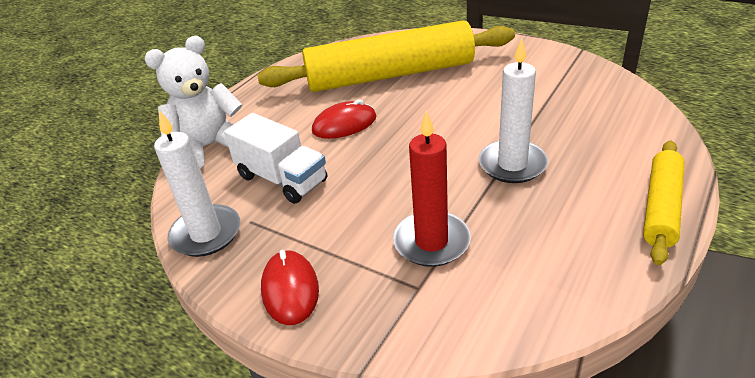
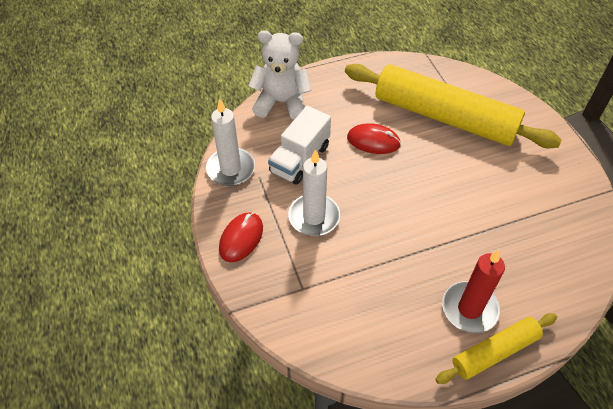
camera: 35 degrees right, 15 degrees up
white truck [224,113,327,204] -> white truck turned 45 degrees clockwise [268,106,331,185]
red candle [393,110,471,267] -> red candle moved to [442,250,505,333]
white candle [479,39,548,183] -> white candle moved to [288,149,340,236]

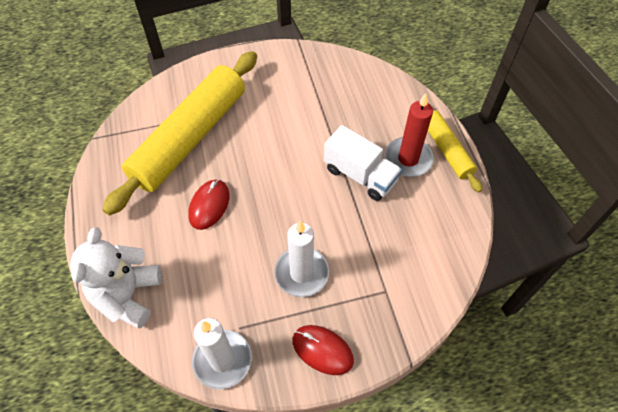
camera: 85 degrees left, 5 degrees up
white truck [268,106,331,185] -> white truck moved to [324,125,402,201]

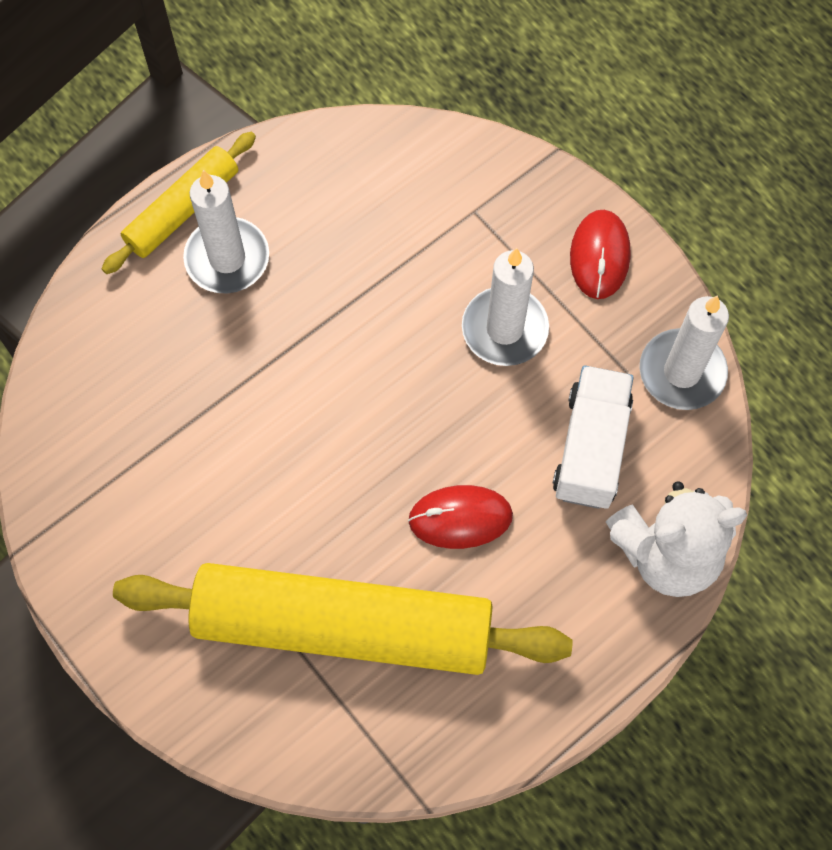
camera: 115 degrees left, 10 degrees up
white truck [324,125,402,201] -> white truck moved to [553,365,634,509]
red candle [385,93,434,177] -> white candle [183,170,269,293]

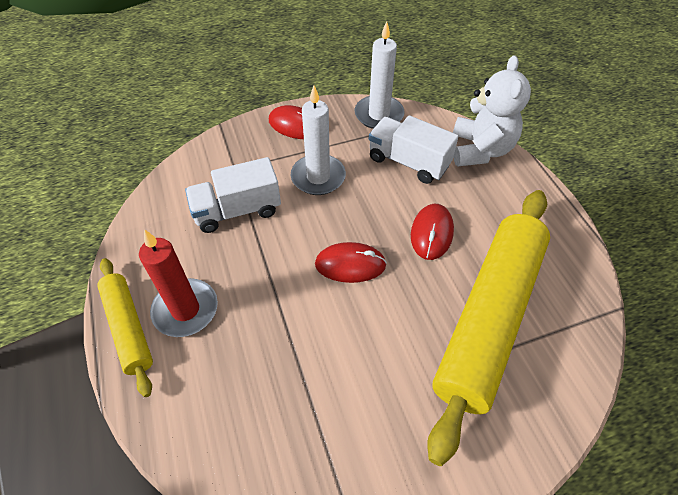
camera: 70 degrees left, 15 degrees down
white candle [183,170,269,293] -> red candle [139,229,218,337]
none -> white truck [185,157,281,233]
none -> red mouse [315,242,387,283]

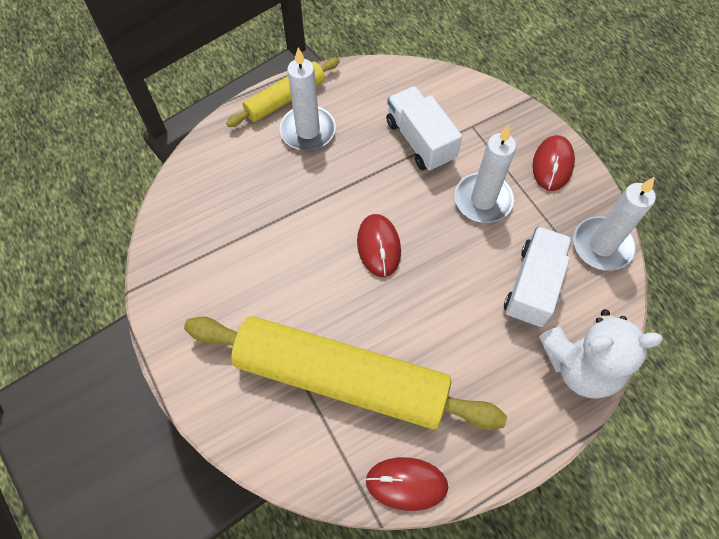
camera: 80 degrees right, 10 degrees up
red candle [139,229,218,337] -> white candle [280,47,336,151]
red mouse [411,204,454,260] -> red mouse moved to [365,457,448,511]

